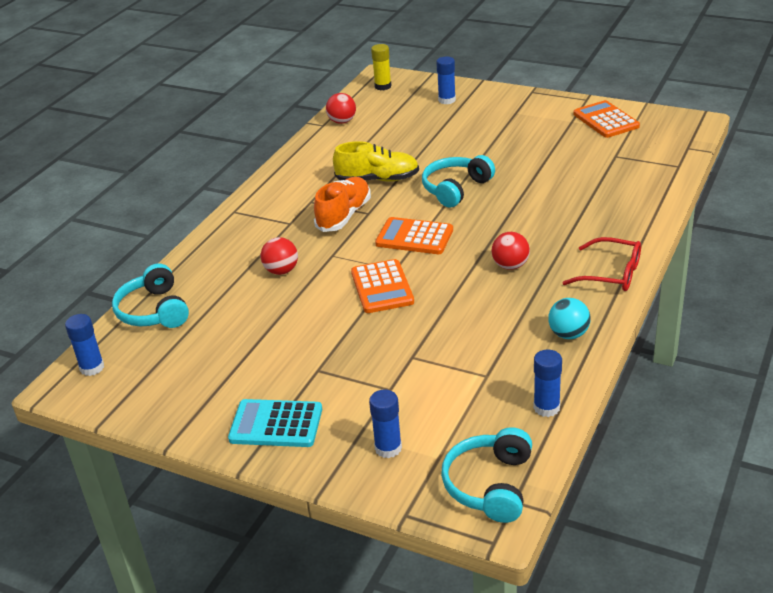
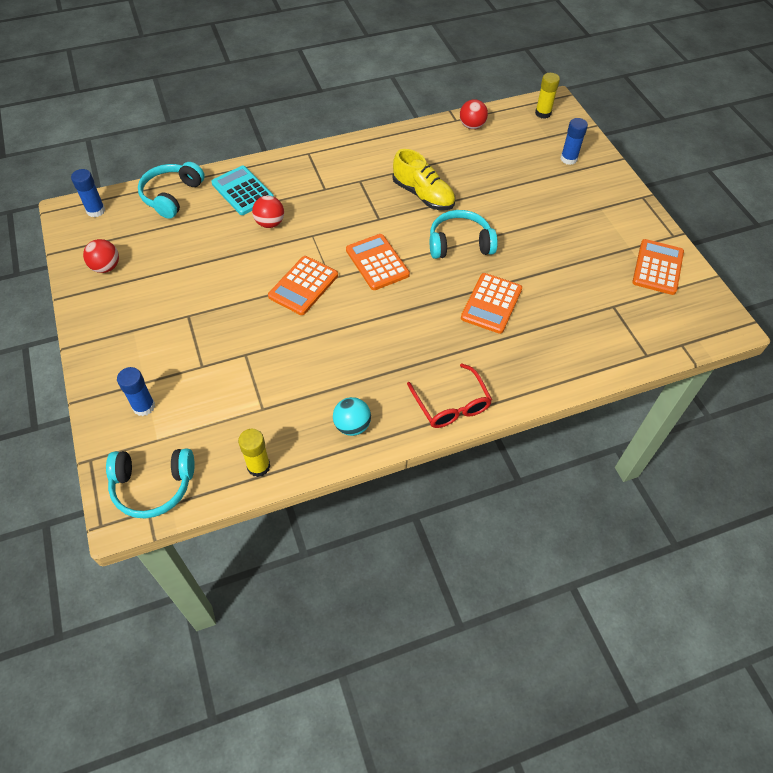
camera: 40 degrees right, 20 degrees up
turquoise calculator [228,399,322,447] -> turquoise calculator moved to [211,166,274,215]
orange shoe [314,177,371,232] -> none
turquoise headphones [441,427,532,523] -> turquoise headphones turned 150 degrees counterclockwise [106,448,195,518]
red ball [491,232,530,270] -> red ball moved to [83,239,119,273]
blue glue stick [533,350,562,417] -> yellow glue stick [238,429,270,477]
none -> orange calculator [461,273,522,334]

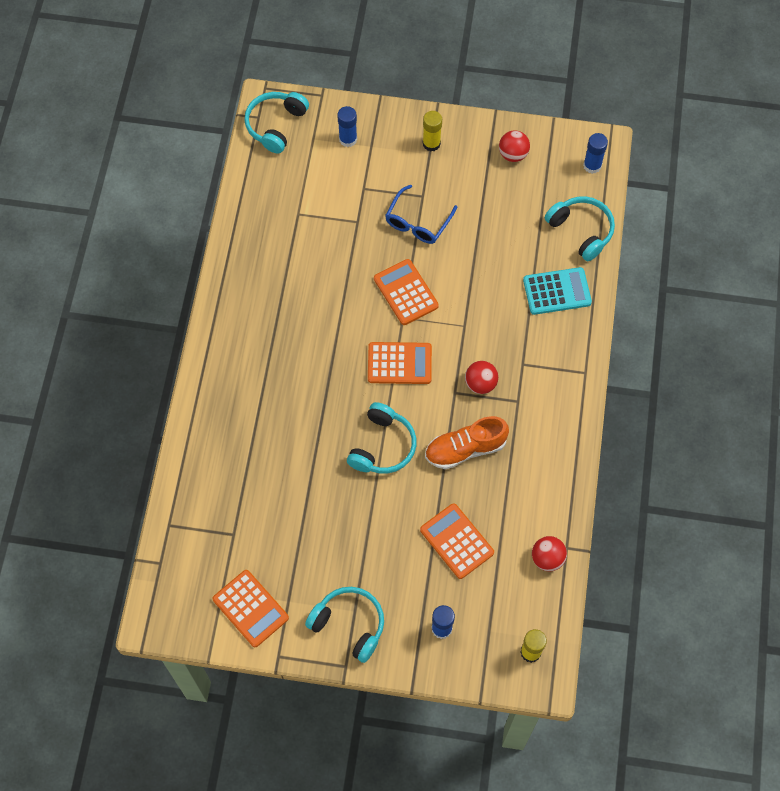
camera: 120 degrees right, 10 degrees up
yellow glue stick [238,429,270,477] -> yellow glue stick moved to [423,111,442,151]
red ball [252,196,284,228] -> red ball moved to [465,361,498,394]
turquoise ball [333,397,371,436] -> none
yellow shoe [392,149,455,210] -> orange shoe [425,416,509,469]
red glasses [407,364,492,428] -> none
orange calculator [461,273,522,334] -> orange calculator moved to [420,503,494,579]
none -> turquoise headphones [305,587,384,663]
none -> blue glasses [385,185,457,244]

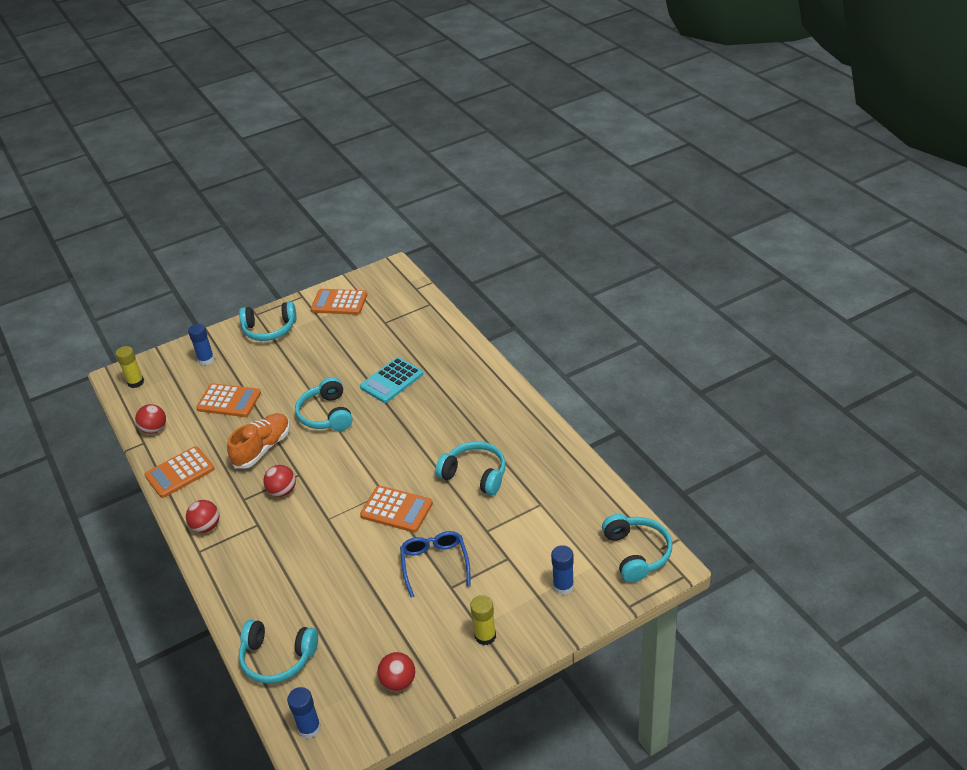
camera: 145 degrees right, 25 degrees down
orange calculator [368,342,432,384] -> orange calculator moved to [144,446,215,498]
turquoise calculator [523,267,592,315] -> turquoise calculator moved to [360,357,423,403]
none -> red ball [186,500,219,533]
none -> turquoise headphones [435,441,506,495]

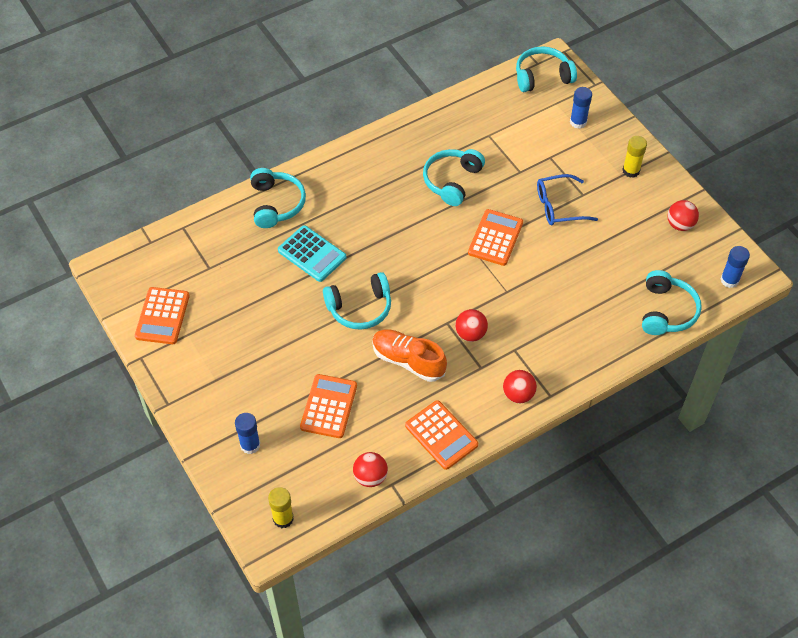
camera: 95 degrees left, 15 degrees up
turquoise headphones [239,302,297,341] -> turquoise headphones moved to [250,168,306,228]

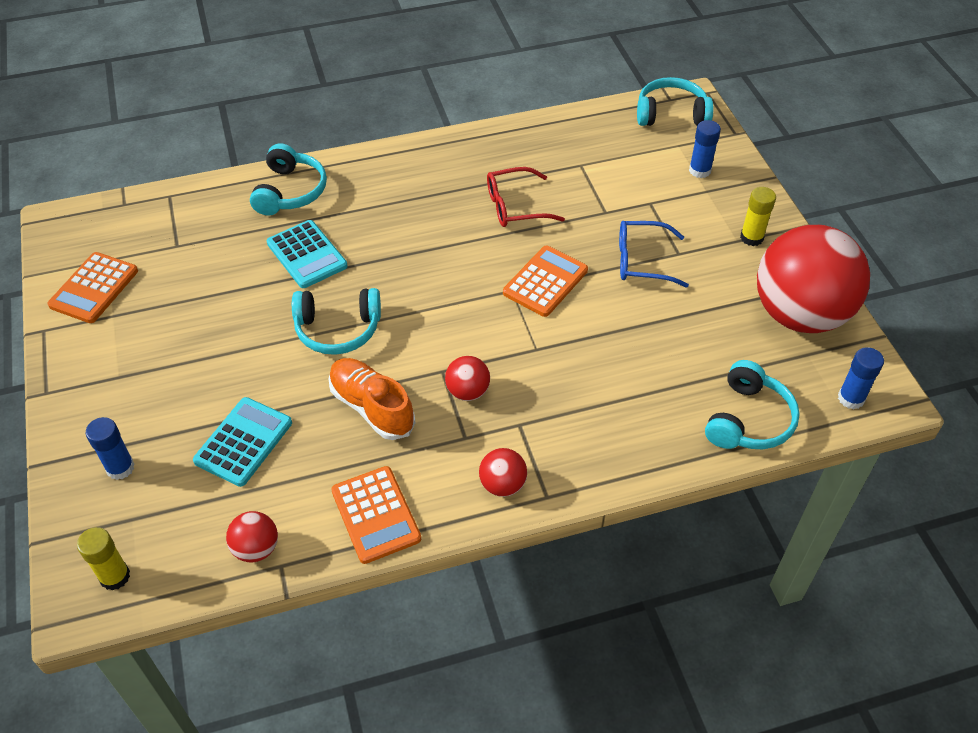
camera: 15 degrees right, 5 degrees down
orange calculator [300,374,357,438] -> turquoise calculator [193,397,292,487]
turquoise headphones [423,149,485,206] -> red glasses [487,167,565,227]
red ball [667,200,699,231] -> red ball [757,225,870,333], size x2.48

